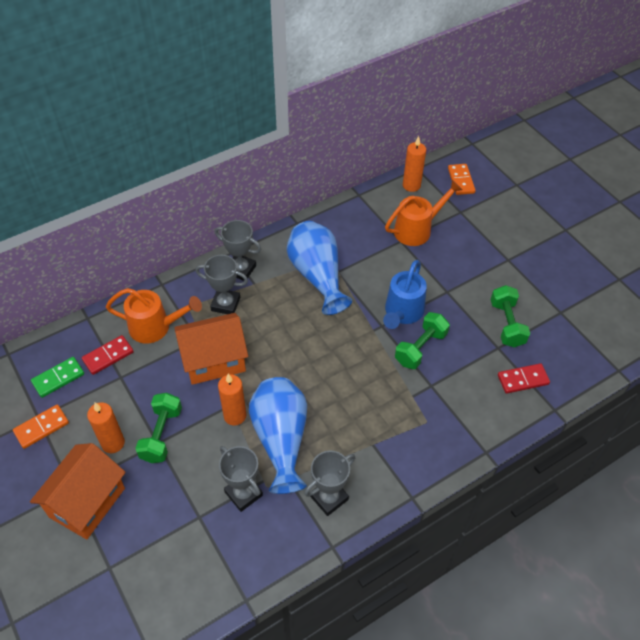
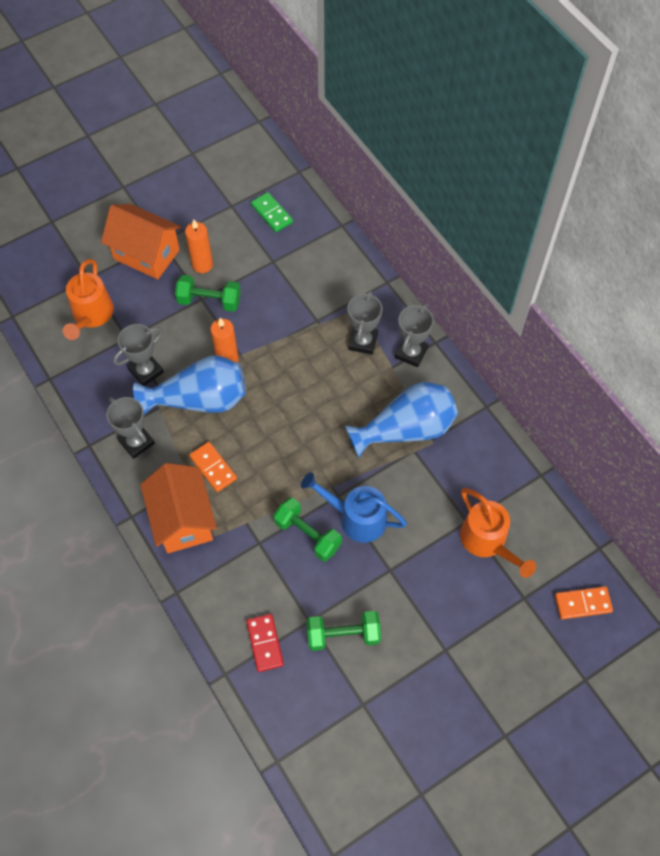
camera: 90 degrees right, 10 degrees up
orange domino [13,405,69,449] -> orange domino moved to [189,442,237,492]
red domino [82,335,134,375] -> none
orange watering can [106,288,202,344] -> orange watering can moved to [63,259,114,340]
orange house [174,313,248,385] -> orange house moved to [140,463,217,553]
orange candle [403,136,426,192] -> none

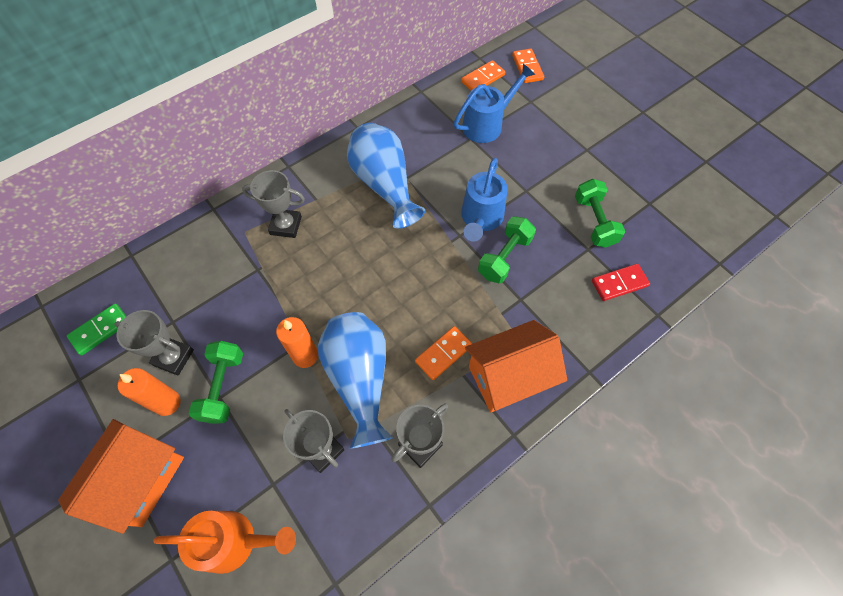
camera: 95 degrees left, 0 degrees up
grey trophy [395,303,434,367] -> grey trophy moved to [114,310,194,376]
orange watering can [460,488,536,578] -> blue watering can [454,64,535,143]
none -> orange domino [461,60,505,90]

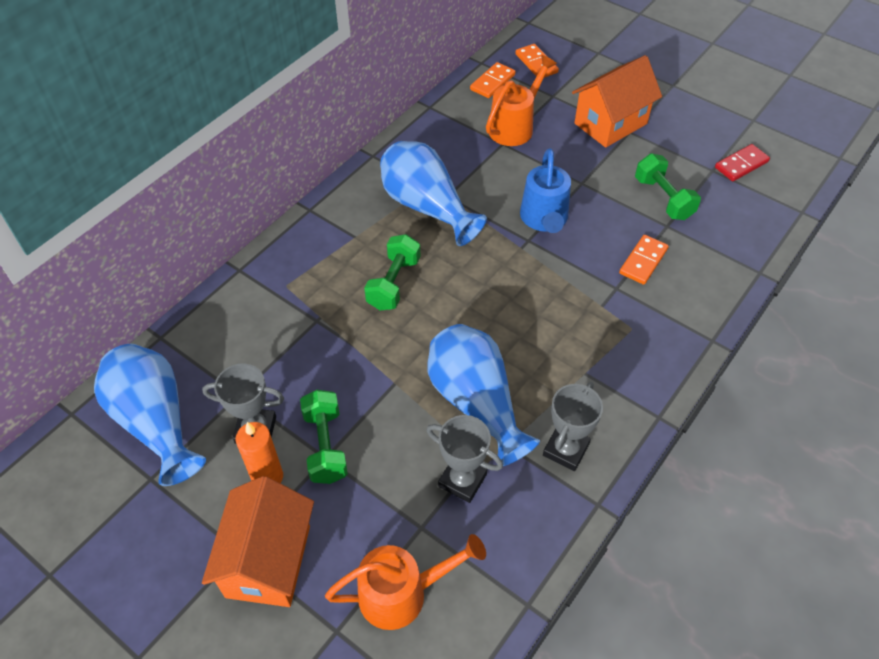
camera: 15 degrees left, 10 degrees down
green domino [67,303,127,356] -> blue vase [94,344,206,486]
grey trophy [242,170,305,238] -> none
orange candle [276,317,318,368] -> none
orange domino [415,326,472,380] -> orange domino moved to [619,235,669,285]
blue watering can [454,64,535,143] -> orange watering can [486,55,557,146]
orange house [465,320,567,412] -> orange house moved to [572,55,662,148]
green dumbbell [478,216,536,283] -> green dumbbell moved to [364,234,420,310]
red domino [592,264,650,301] -> red domino moved to [715,144,770,181]

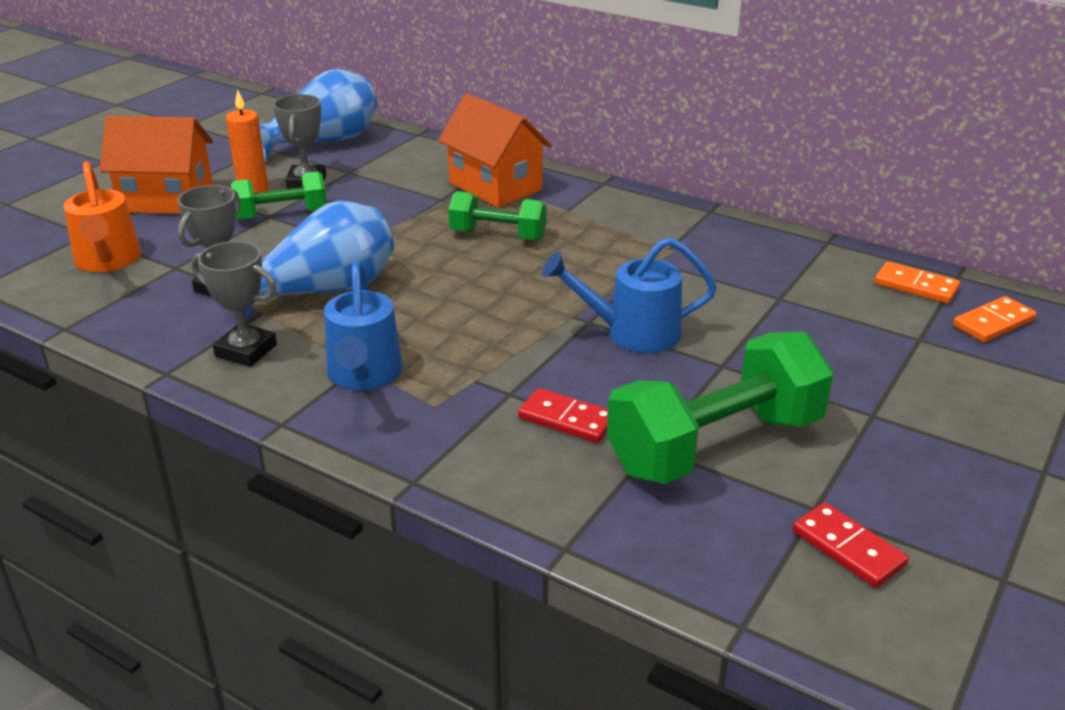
camera: 85 degrees right, 20 degrees down
blue vase [380,141,487,246] -> none
orange watering can [486,55,557,146] -> none
orange house [572,55,662,148] -> orange house moved to [438,93,552,208]
orange domino [619,235,669,285] -> red domino [518,388,608,443]
green dumbbell [635,154,701,220] -> green dumbbell [607,332,834,484], size x1.76
none -> blue watering can [324,260,403,390]

